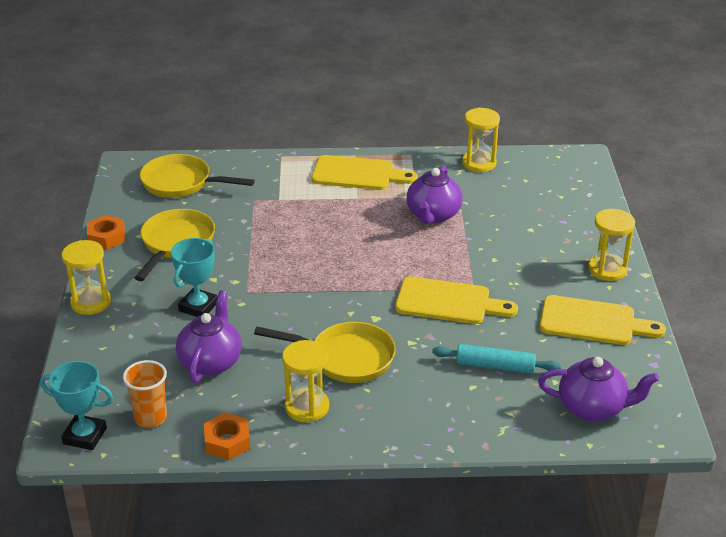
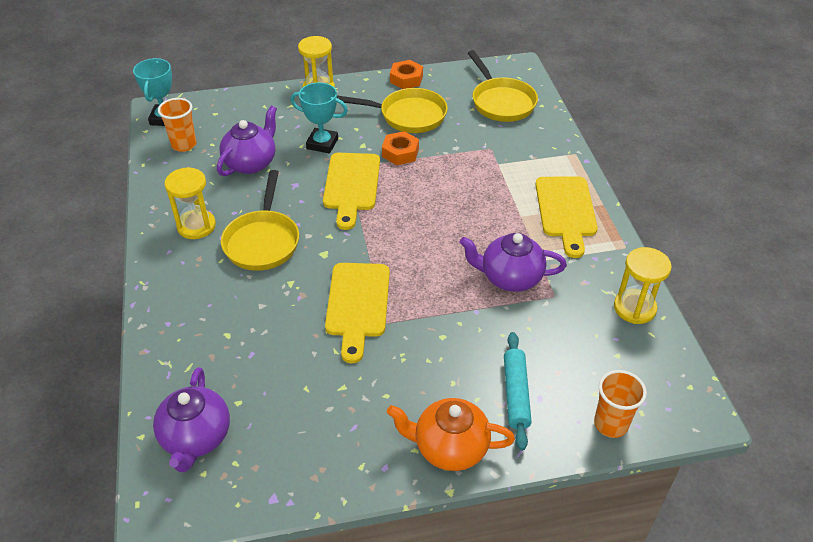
camera: 80 degrees right, 10 degrees up
yellow pan [140,154,255,198] -> yellow pan turned 150 degrees clockwise [468,50,538,122]
purple teapot [176,291,242,383] -> purple teapot turned 60 degrees counterclockwise [217,105,277,176]
orange nut [204,413,250,460] -> orange nut moved to [382,131,419,165]
turquoise rolling pin [432,344,561,374] -> turquoise rolling pin moved to [504,332,532,451]
yellow cutting board [540,295,666,345] -> yellow cutting board moved to [323,153,380,230]
yellow hourglass [588,209,635,281] -> orange teapot [387,398,515,471]
none -> orange cup [594,370,647,438]

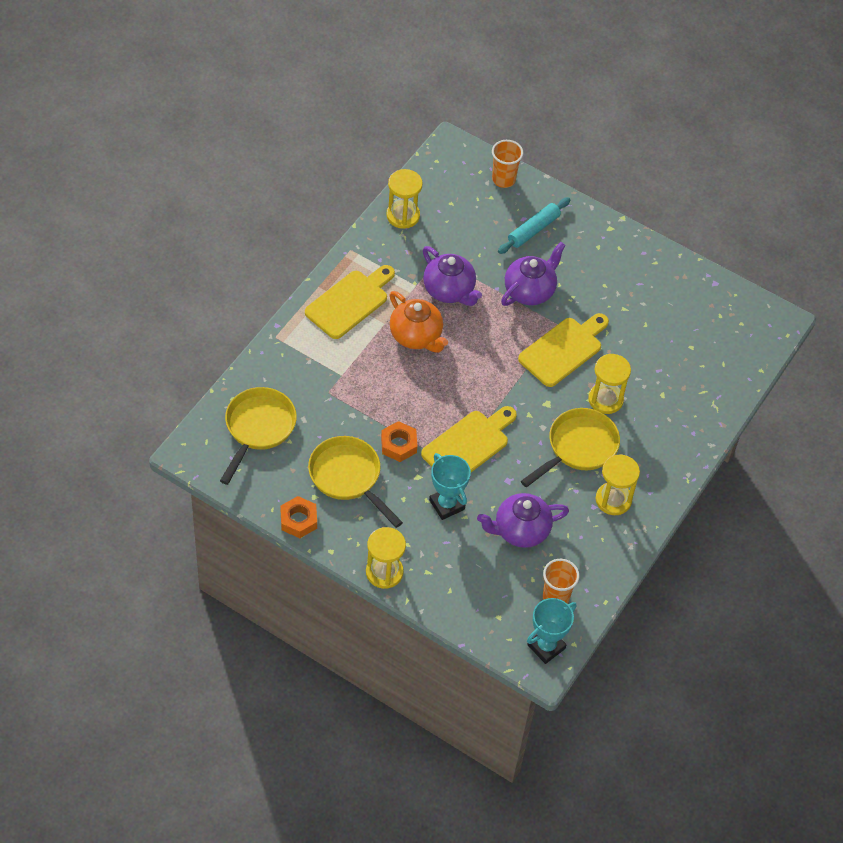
camera: 140 degrees left, 10 degrees up
purple teapot [153,367,230,472] -> purple teapot moved to [501,242,566,306]
orange teapot [387,398,515,471] -> orange teapot moved to [390,291,448,353]
none -> yellow hourglass [588,354,631,414]

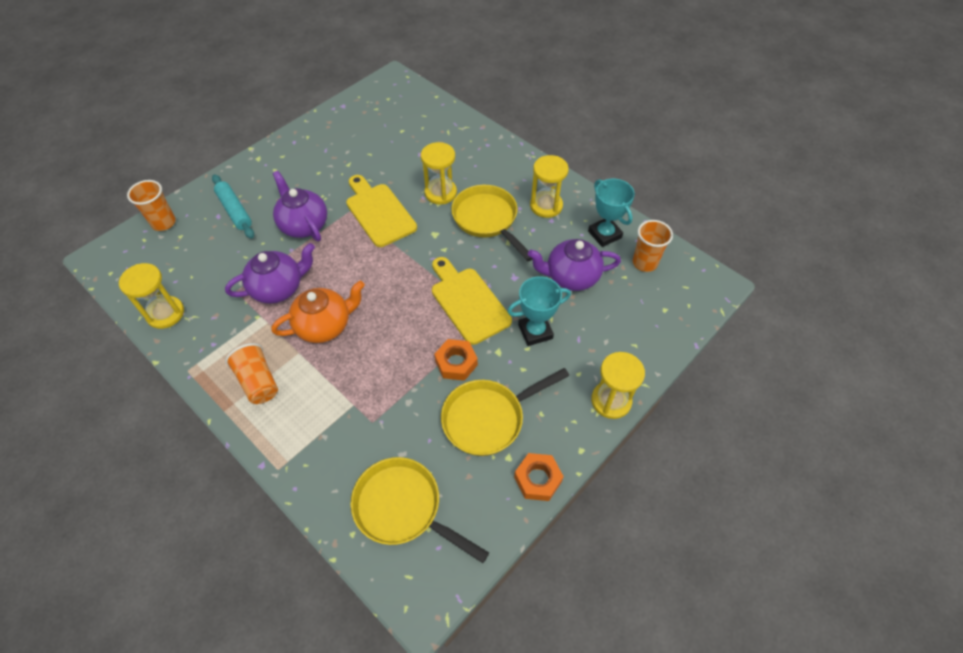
camera: 75 degrees left, 0 degrees up
yellow cutting board [305,265,395,339] -> orange cup [225,343,278,404]
purple teapot [477,493,569,548] -> purple teapot turned 90 degrees clockwise [528,239,621,291]
turquoise trophy [527,598,576,664] -> turquoise trophy moved to [588,179,635,247]

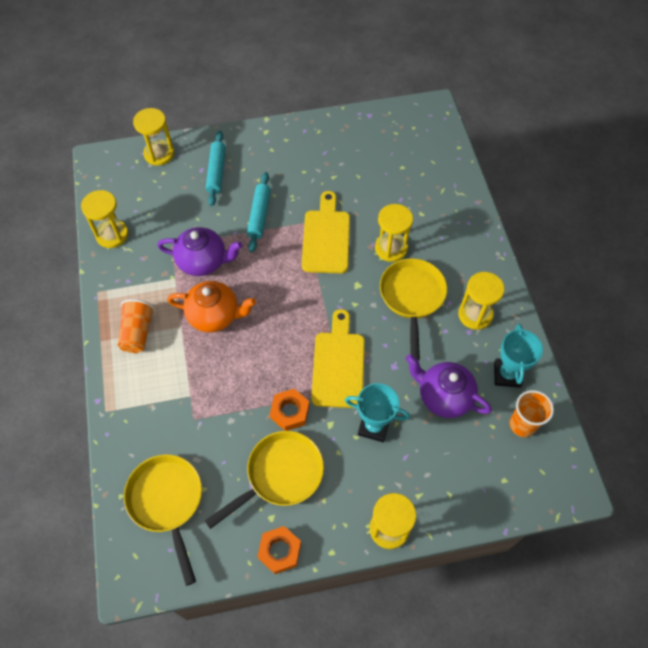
camera: 35 degrees right, 5 degrees up
orange cup [127,180,176,231] -> yellow hourglass [133,108,174,166]
purple teapot [273,171,327,241] -> turquoise rolling pin [247,172,271,252]
yellow pan [441,368,569,456] -> yellow pan turned 135 degrees clockwise [205,431,324,529]

